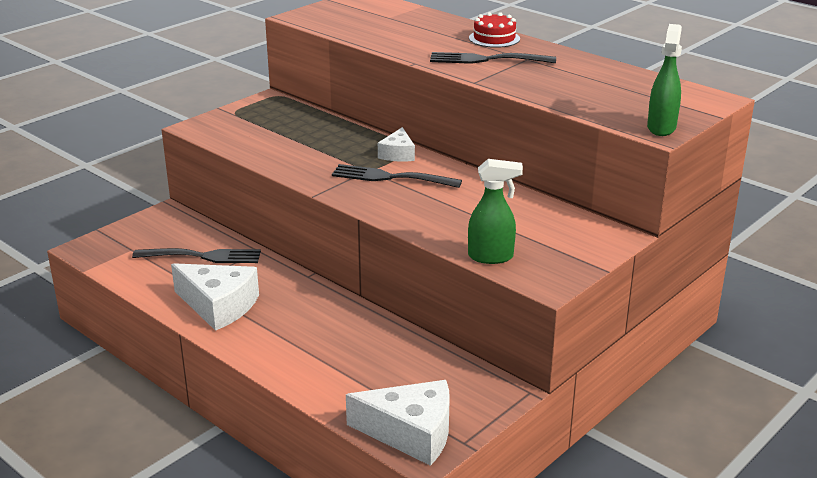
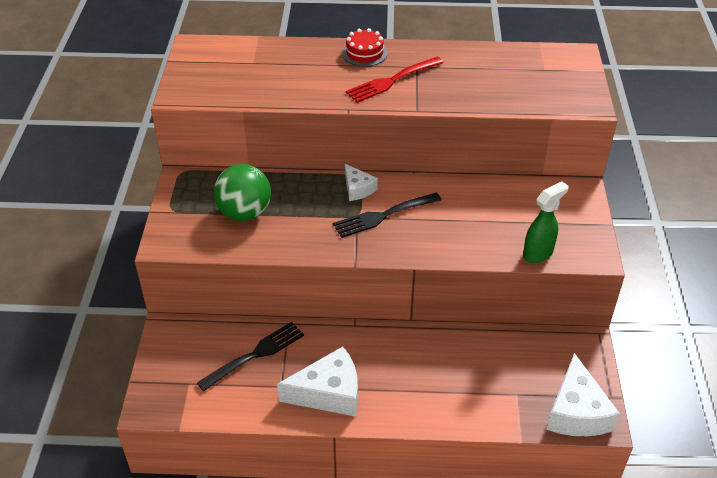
camera: 40 degrees left, 15 degrees up
white cheese [346,380,449,466] -> white cheese turned 120 degrees clockwise [546,353,620,436]
black fork [430,52,556,64] -> red fork [346,57,443,103]
green spray bottle [647,24,682,136] -> none
none -> green ball [214,164,271,221]

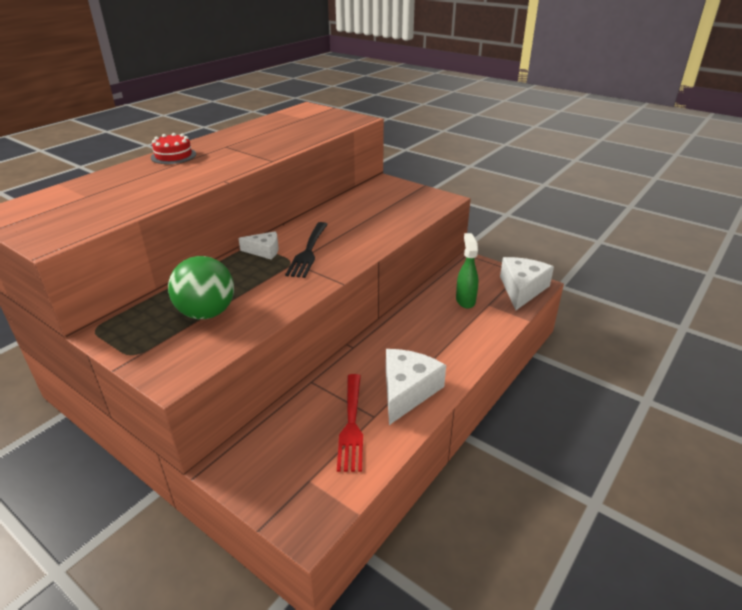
camera: 55 degrees left, 10 degrees down
black fork [197,322,304,391] -> none
red fork [346,57,443,103] -> red fork moved to [337,374,363,472]
green spray bottle [523,181,569,263] -> green spray bottle moved to [456,233,478,308]
white cheese [546,353,620,436] -> white cheese turned 105 degrees counterclockwise [500,257,554,310]

